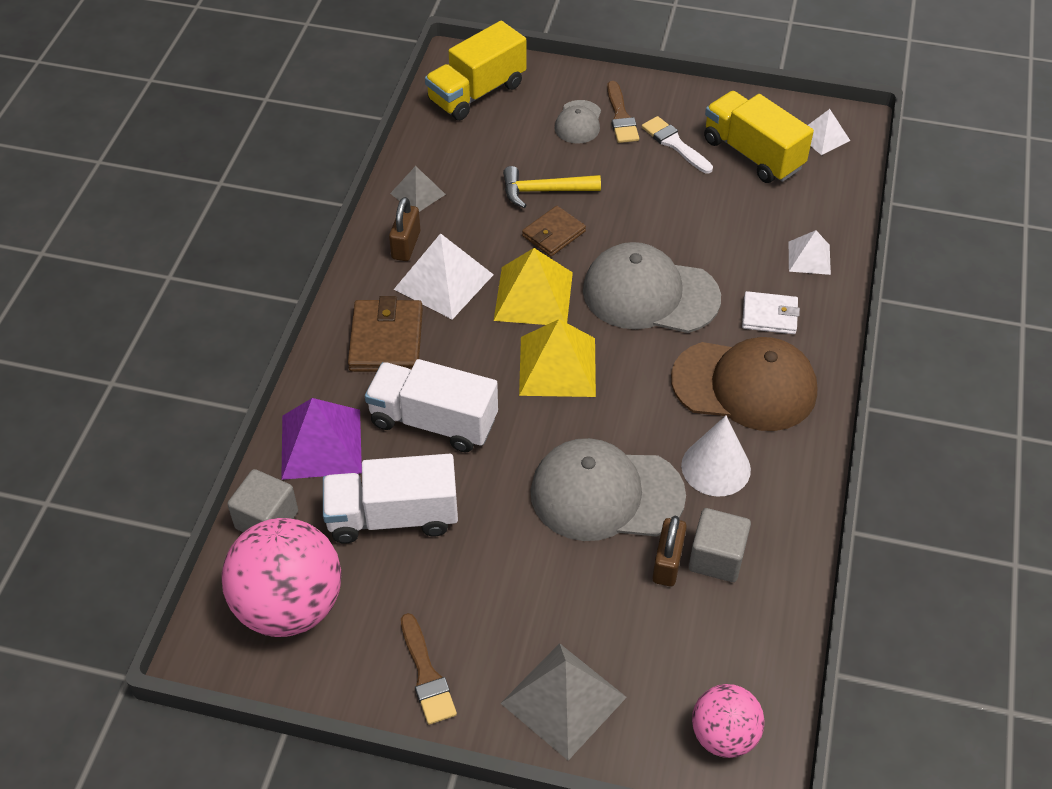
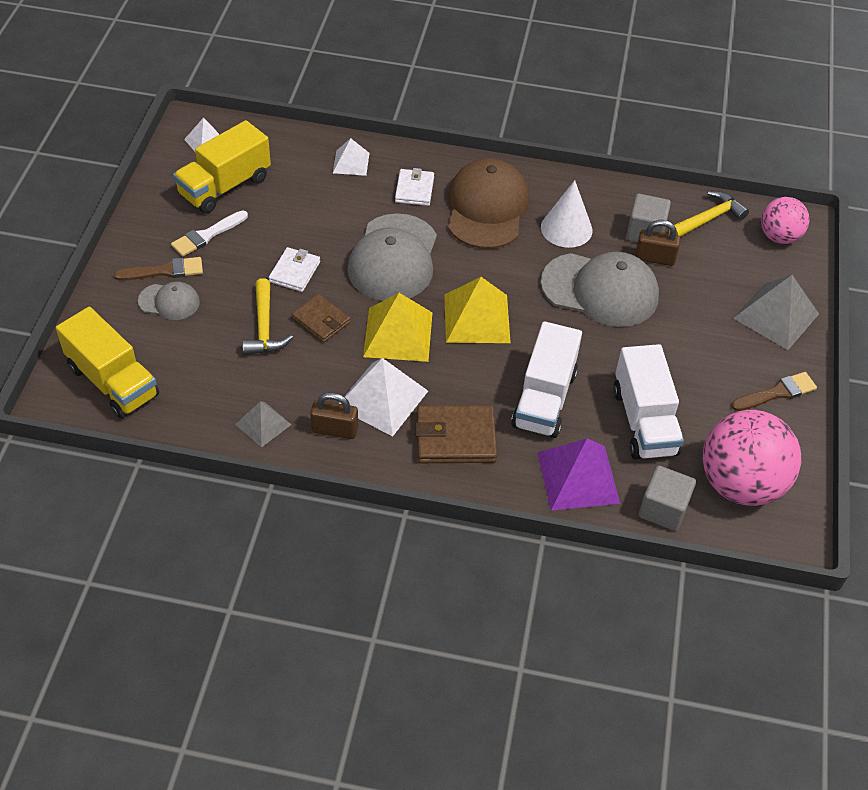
camera: 95 degrees left, 0 degrees up
grey cap [531,438,686,541] -> grey cap turned 75 degrees counterclockwise [541,252,659,327]
none -> white wallet [269,247,320,292]
none -> yellow hammer [669,191,749,237]

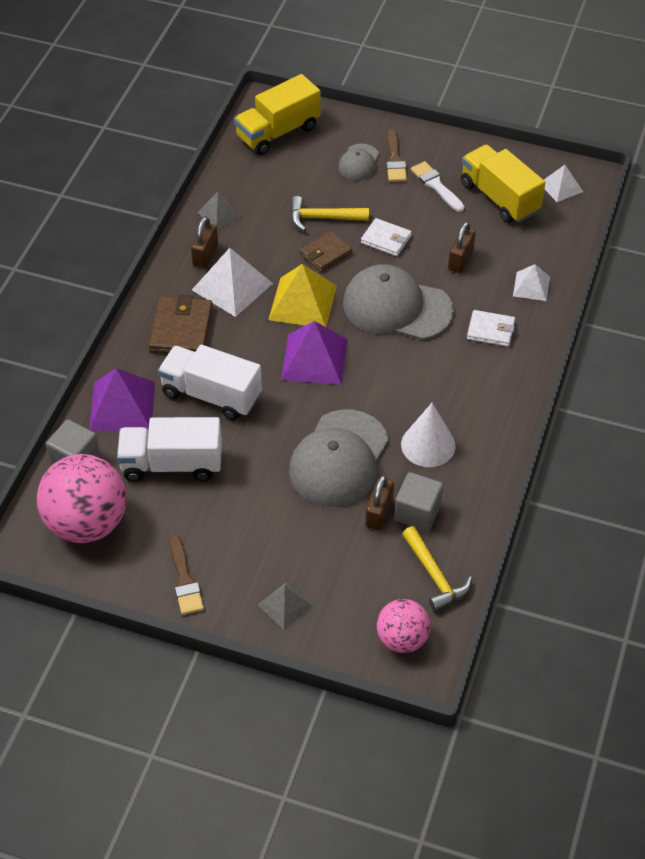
camera: 100 degrees right, 0 degrees up
yellow pyramid [444,277,511,343] -> purple pyramid [281,321,347,385]
brown cap [448,158,529,249] -> none
grey pyramid [733,275,819,350] -> grey pyramid [258,582,313,630], size x0.58
none -> brown padlock [448,222,476,273]

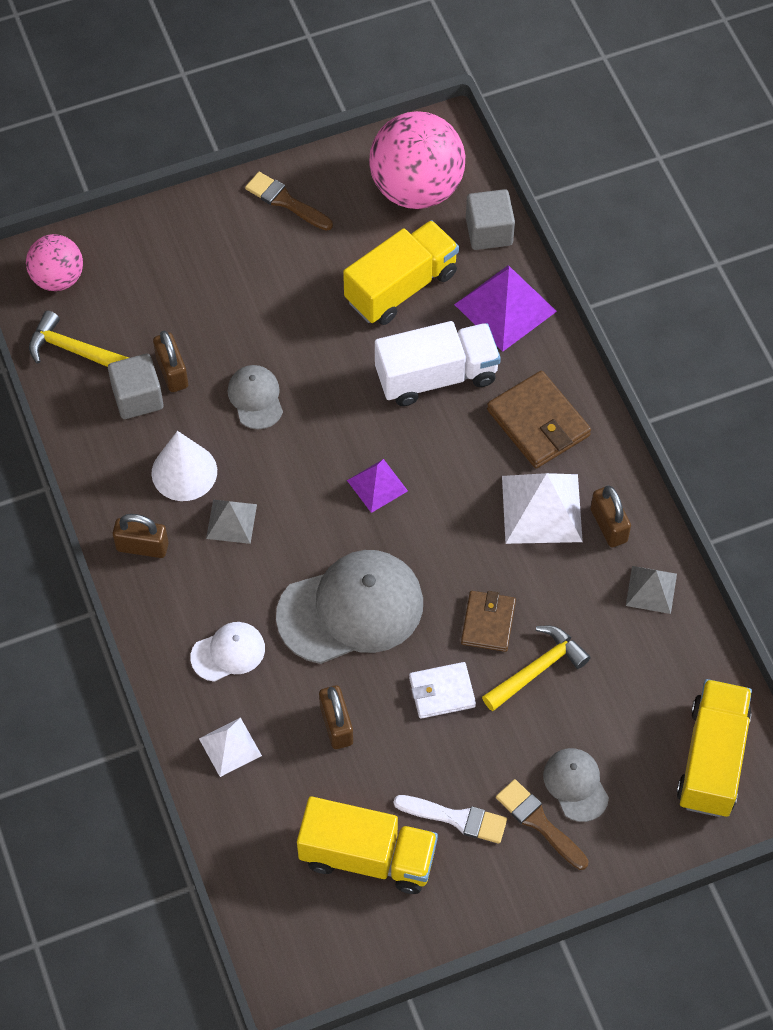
camera: 140 degrees right, 10 degrees up
white truck [117,417,222,481] -> yellow truck [343,220,459,325]
grey pyramid [258,582,313,630] -> grey pyramid moved to [206,500,257,544]
yellow pyramid [268,264,337,327] -> none
purple pyramid [281,321,347,385] -> purple pyramid [347,459,408,513], size x0.58
grey cap [289,409,389,507] -> grey cap [228,365,283,429], size x0.50
white wallet [467,310,515,347] -> white cap [190,622,265,682]
white pyramid [544,165,583,202] -> none
none -> brown padlock [113,514,169,558]

